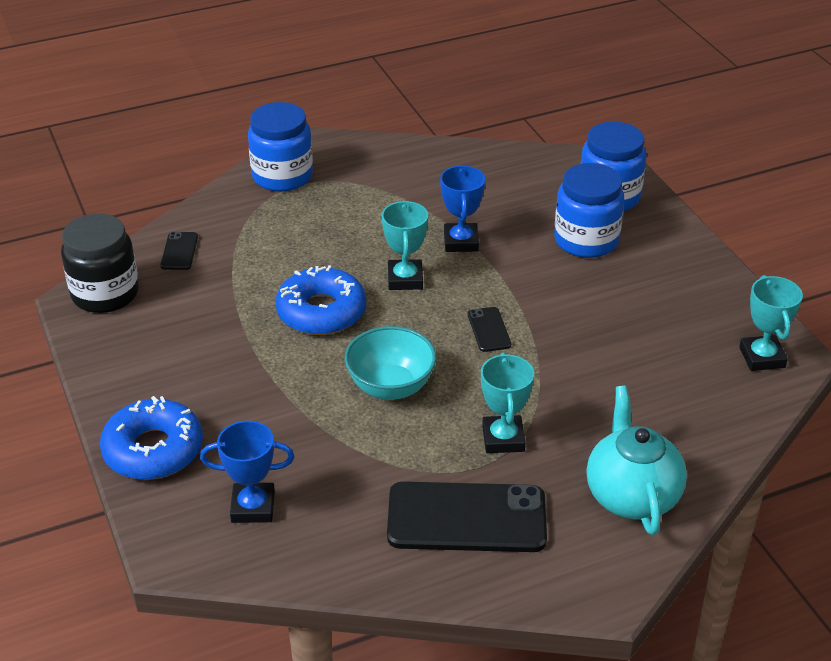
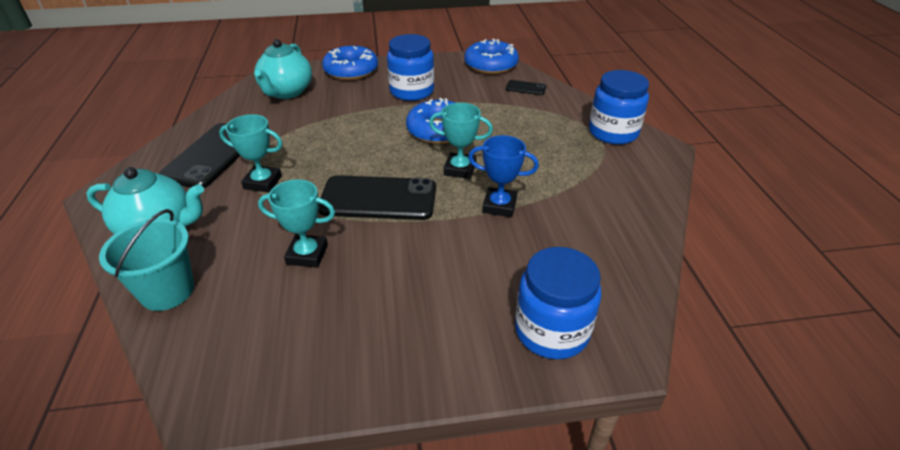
camera: 105 degrees right, 0 degrees up
black jar [61,214,139,313] -> blue donut [464,39,519,74]
blue trophy [200,421,294,523] -> turquoise teapot [254,39,312,99]
turquoise bowl [344,326,436,400] -> none
black phone [468,307,511,352] -> black phone [318,175,436,220], size x2.20
blue jar [554,163,624,258] -> blue jar moved to [387,34,434,101]
turquoise trophy [739,275,803,371] -> turquoise trophy moved to [258,179,335,268]
none -> turquoise bucket [99,209,194,311]

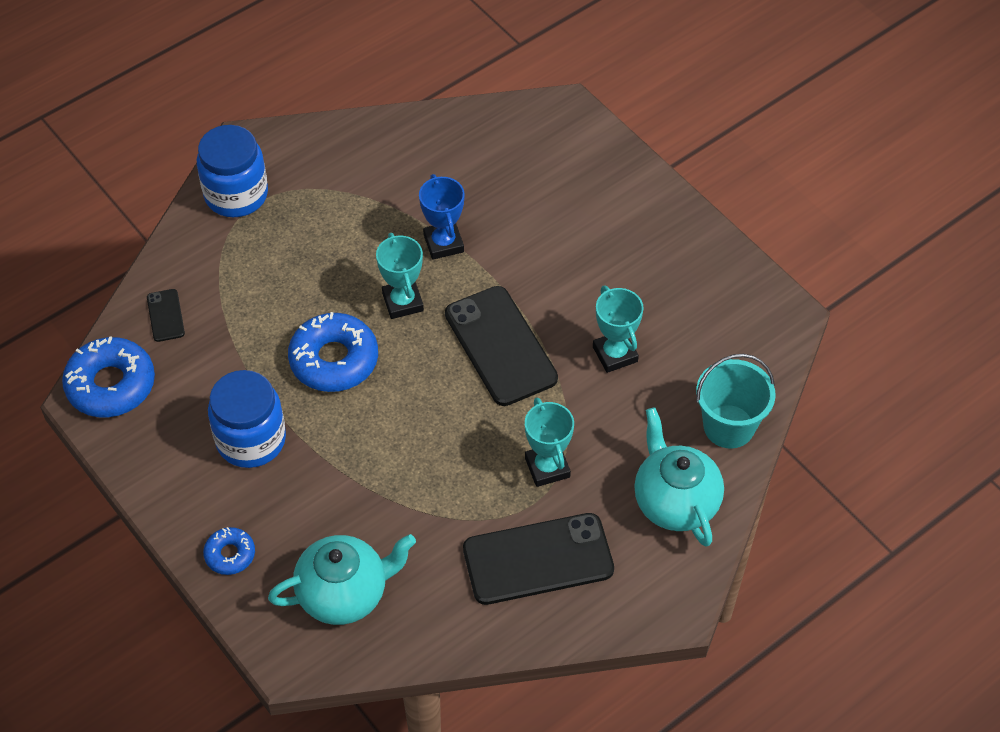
camera: 120 degrees left, 15 degrees up
blue donut [322,46,378,80] -> blue donut [203,527,255,575], size x0.53
blue jar [515,247,602,359] -> none

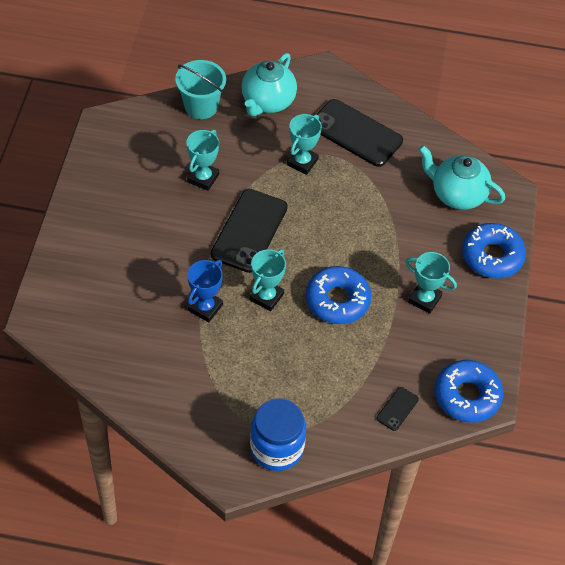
camera: 135 degrees left, 0 degrees up
blue donut [203,527,255,575] -> blue donut [462,223,526,279], size x1.88
blue jar [208,370,286,468] -> turquoise trophy [405,252,457,314]

